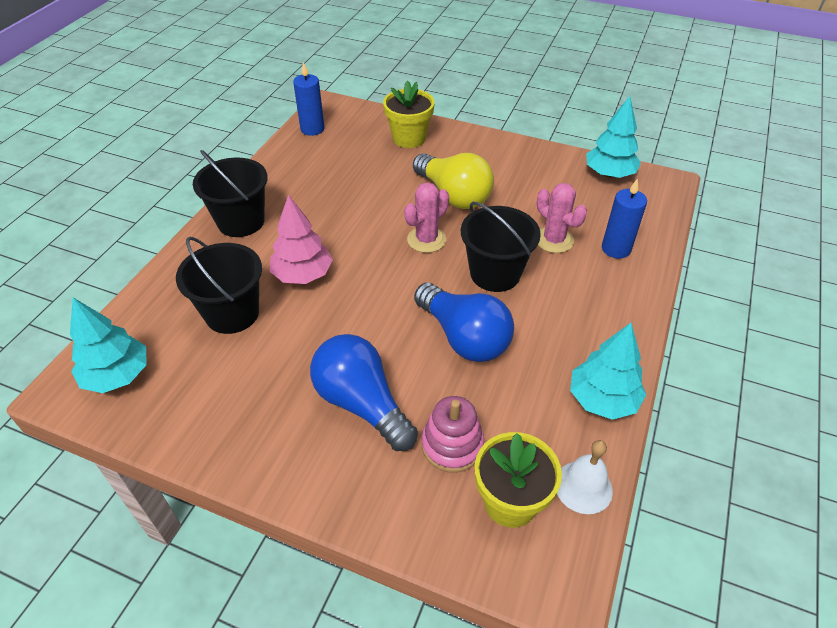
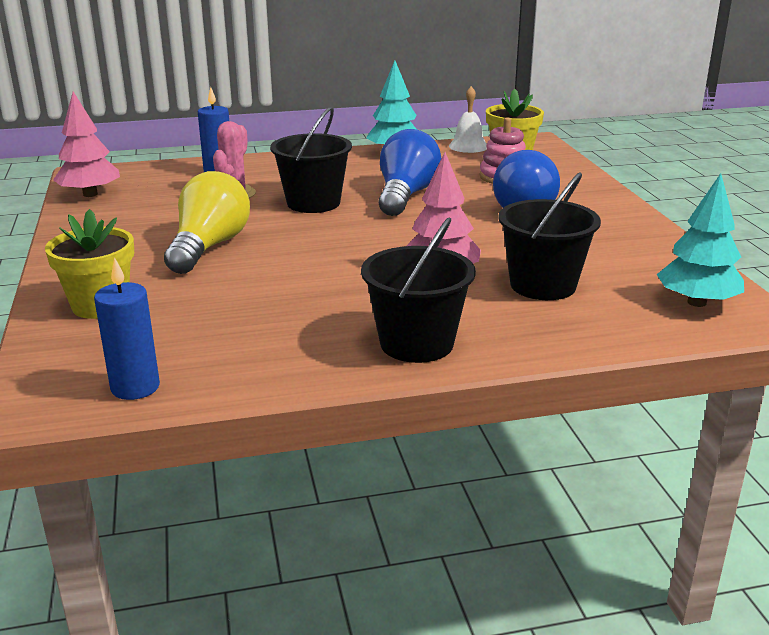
camera: 125 degrees left, 20 degrees down
pink cactus [404,183,449,253] -> none
turquoise tree [586,96,641,178] -> pink tree [53,92,120,197]

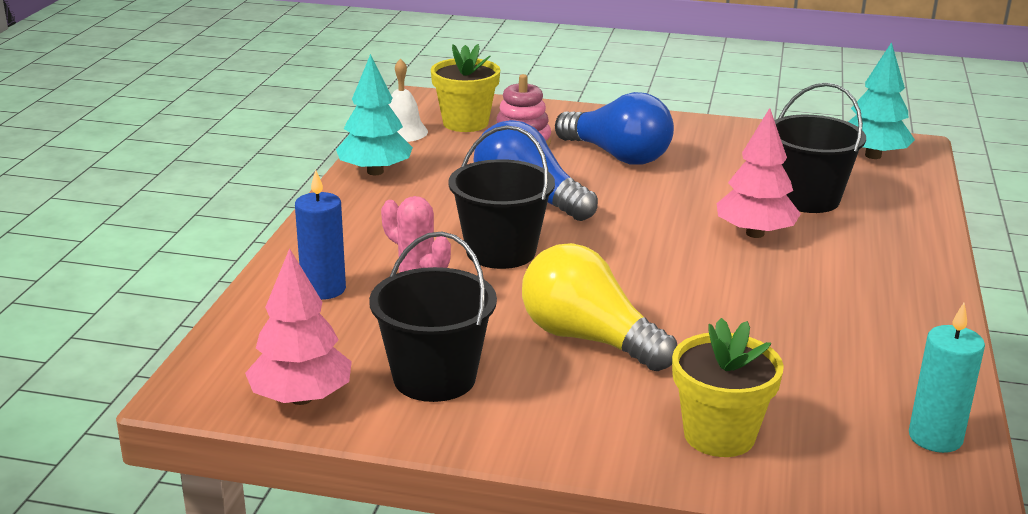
camera: 65 degrees left, 0 degrees up
blue candle [94,257,160,400] -> turquoise candle [909,303,985,453]
black bucket [361,217,476,363] -> black bucket moved to [369,232,497,402]

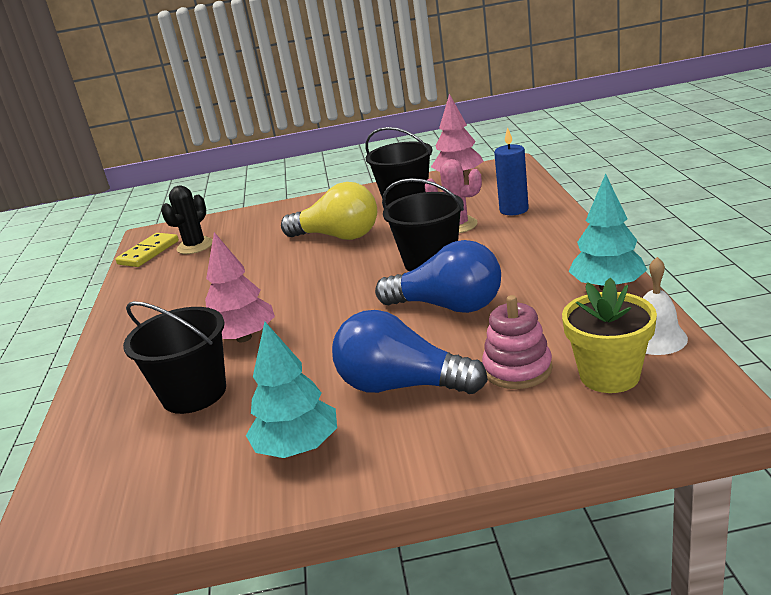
camera: 165 degrees right, 0 degrees up
yellow flower pot [672,318,784,457] -> none
turquoise tree [848,42,915,159] -> turquoise tree moved to [246,322,337,458]
turquoise candle [909,303,985,453] -> yellow domino [115,233,179,267]
none -> black cactus [161,185,213,254]

